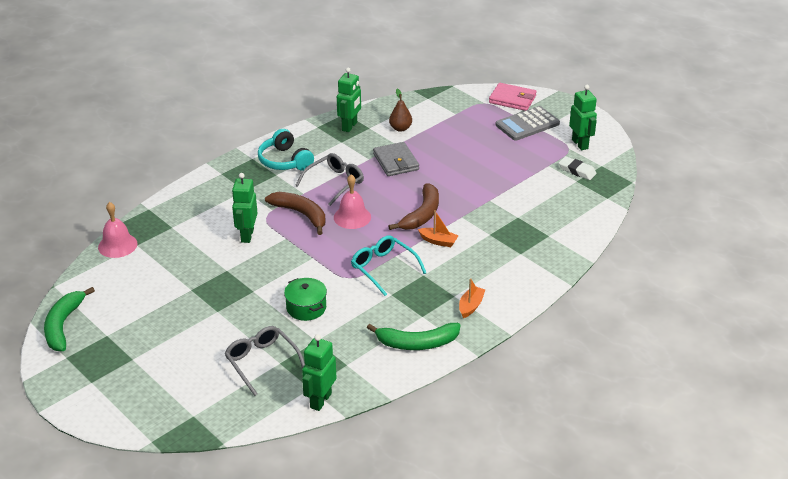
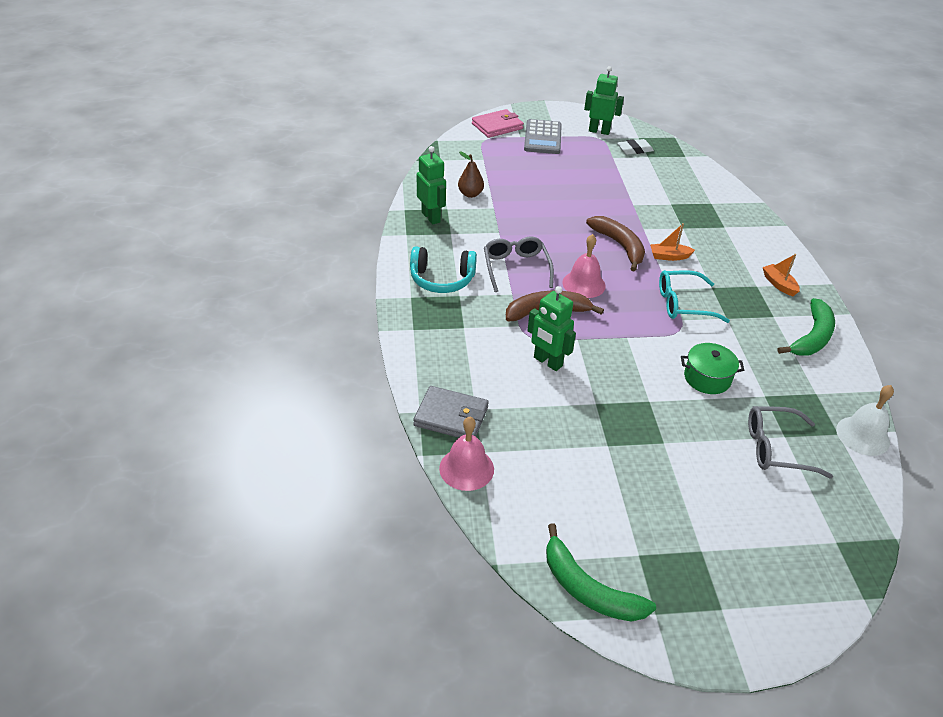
camera: 55 degrees left, 5 degrees up
green robot [302,334,337,411] -> white bell [836,385,894,456]
grey wallet [373,142,419,176] -> grey wallet moved to [413,386,489,438]
orange boat [418,210,459,247] -> orange boat turned 150 degrees counterclockwise [650,223,695,261]

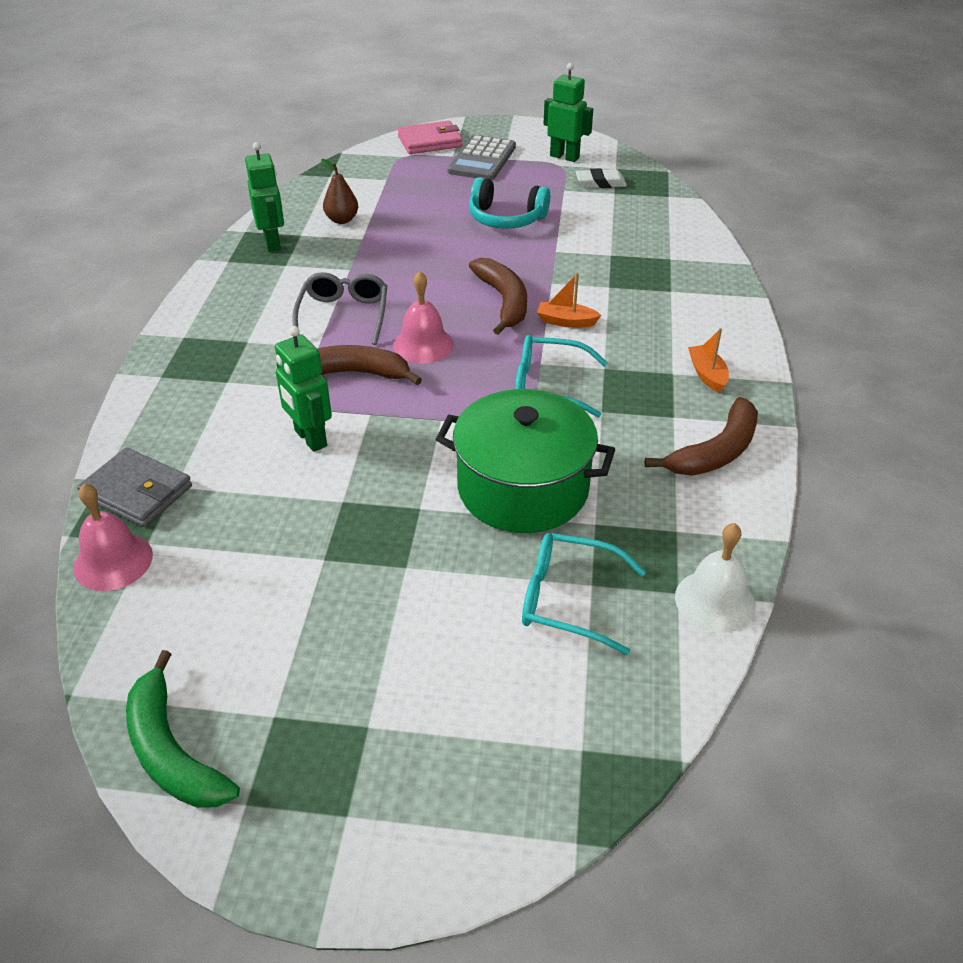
camera: 15 degrees right, 0 degrees up
turquoise headphones [410,246,477,293] -> turquoise headphones moved to [469,177,550,229]
green pot [681,343,744,394] -> green pot [436,389,615,533], size x1.90
grey glasses [748,406,833,479] -> turquoise glasses [522,533,646,655]
green banana [777,298,835,355] -> brown banana [645,397,758,476]

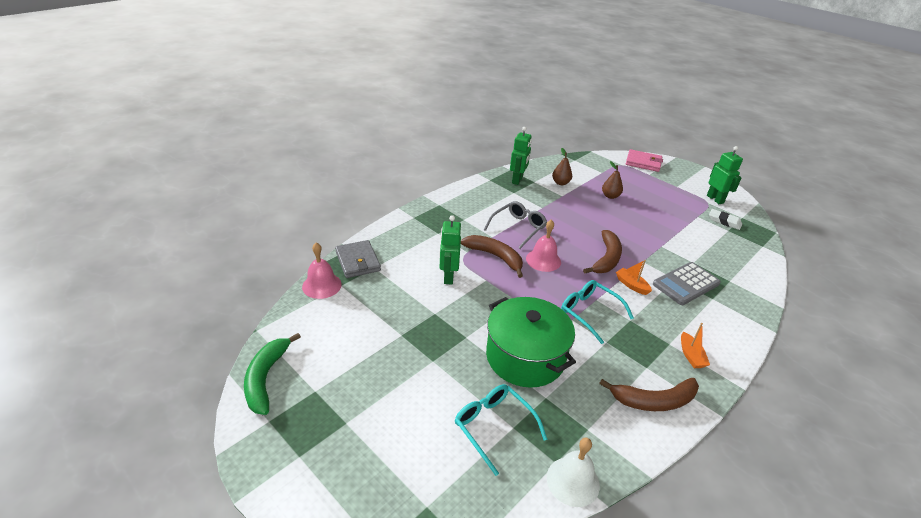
camera: 35 degrees right, 5 degrees down
grey calculator [448,135,516,180] -> grey calculator moved to [653,262,721,305]
turquoise headphones [469,177,550,229] -> none
orange boat [688,328,729,393] -> orange boat turned 150 degrees clockwise [681,323,710,368]
none -> brown pear [602,161,623,199]

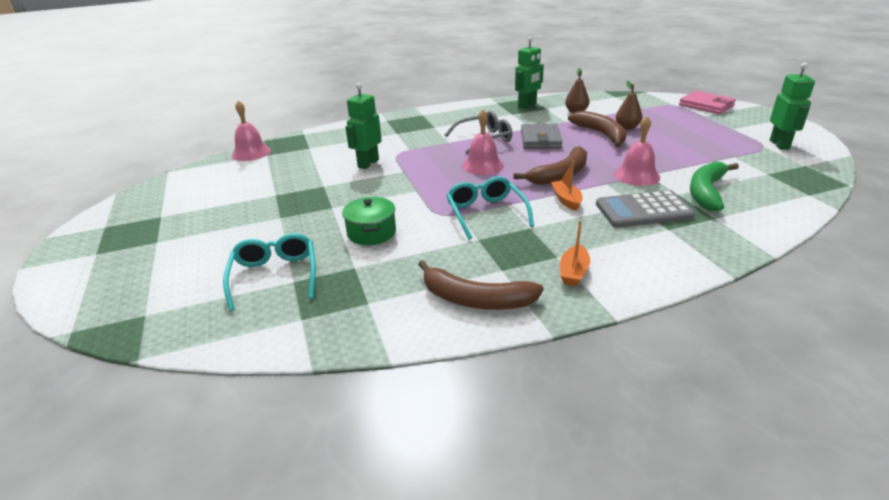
camera: 30 degrees right, 5 degrees down
green banana [244,333,301,415] -> green banana moved to [690,161,739,211]
grey wallet [335,240,381,278] -> grey wallet moved to [521,124,562,149]
brown banana [461,235,523,278] -> brown banana moved to [568,111,627,147]
green pot [486,297,576,388] -> green pot [342,197,396,245], size x0.53
white bell [547,438,600,507] -> none
white eraser [709,209,742,230] -> none
none -> pink bell [614,116,660,186]

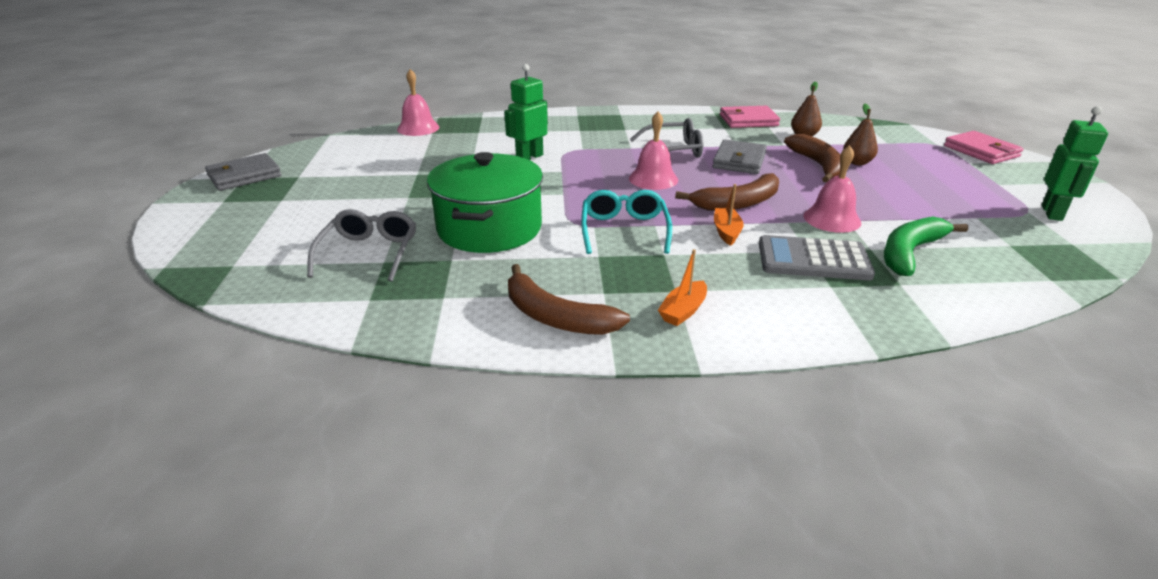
camera: 15 degrees right, 0 degrees up
turquoise glasses [223,233,316,311] -> grey glasses [307,209,416,282]
green pot [342,197,396,245] -> green pot [427,152,543,253], size x1.90
green robot [515,37,544,109] -> pink wallet [720,106,780,128]
none -> grey wallet [205,153,282,191]

